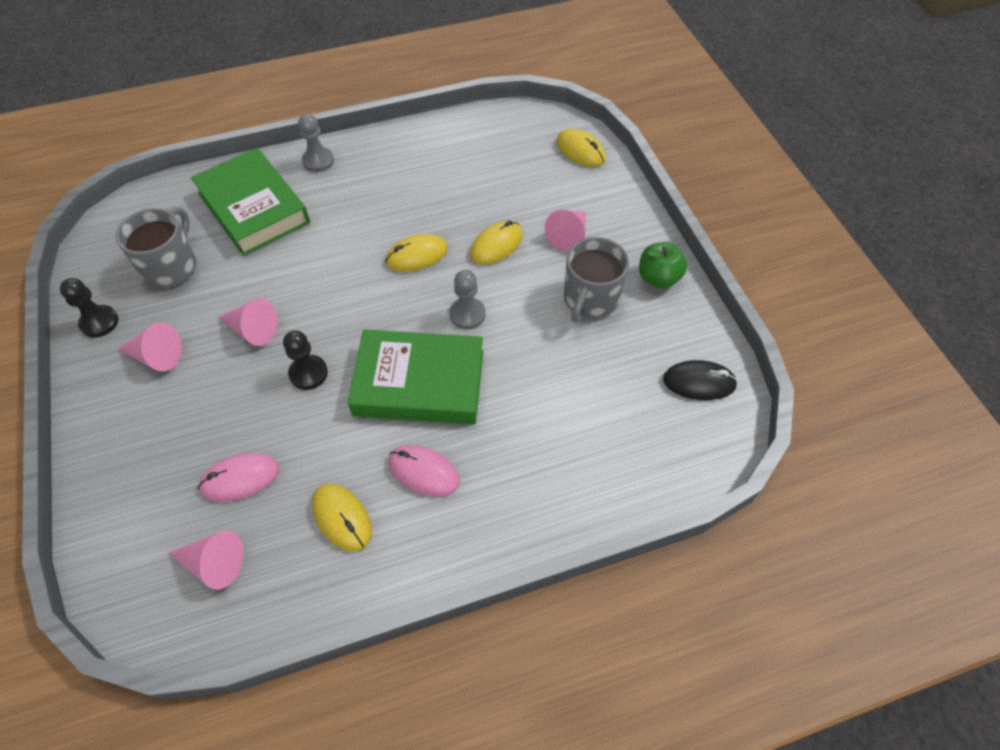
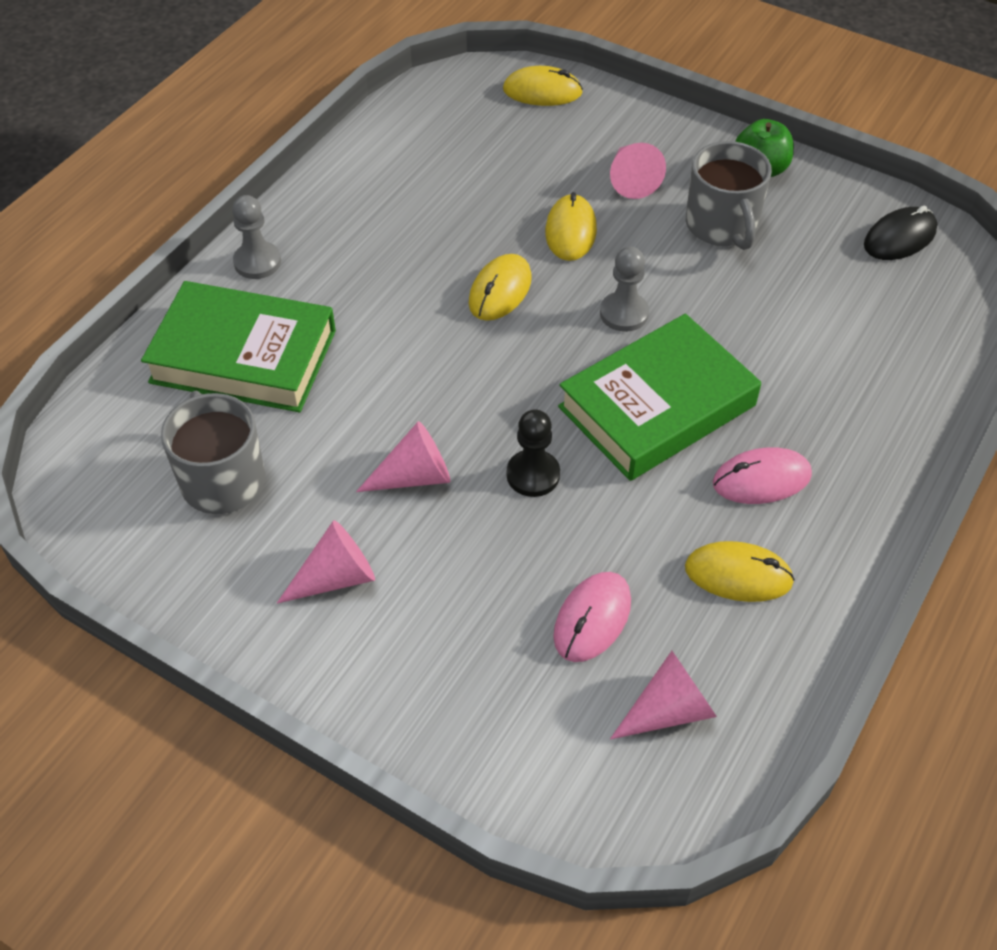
camera: 40 degrees left, 5 degrees down
black pawn [60,278,119,338] -> none

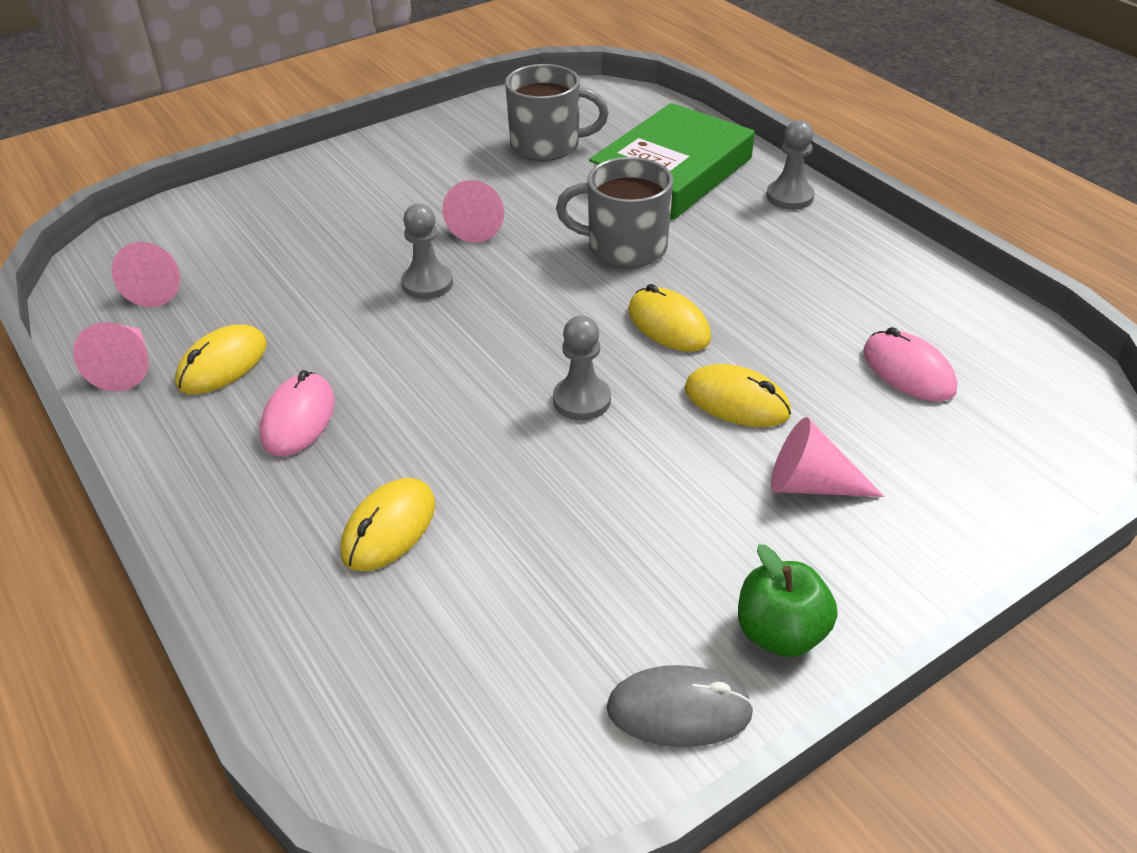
camera: 115 degrees right, 10 degrees down
pink cone [277,520,375,604] -> pink cone moved to [73,322,149,392]
yellow mouse [503,66,583,106] -> yellow mouse moved to [341,478,435,571]
black pawn [507,409,560,497] -> grey pawn [401,204,453,299]
pink mouse [553,572,631,662] -> pink mouse moved to [863,327,957,402]
green book [558,314,761,481] -> none
grey mug [686,141,772,250] -> grey mug moved to [556,157,673,268]
black mouse [864,206,937,260] -> none
none -> grey mouse [607,665,754,747]

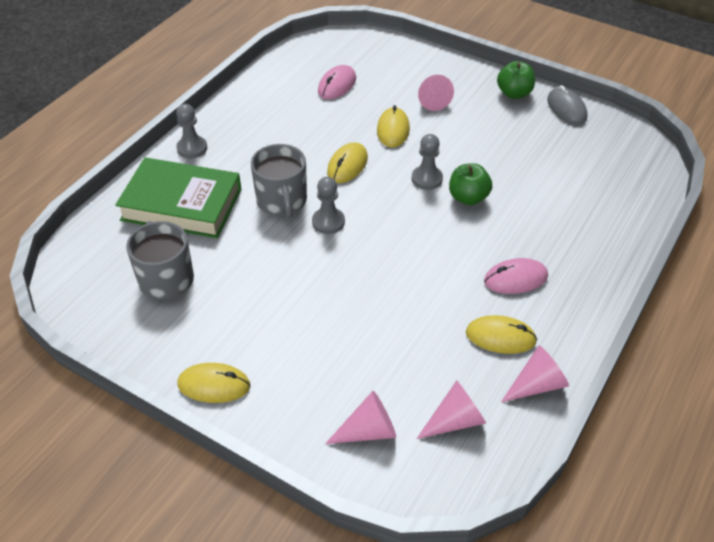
camera: 115 degrees left, 5 degrees up
yellow mouse [341,478,435,571] -> yellow mouse moved to [177,363,250,403]
grey pawn [401,204,453,299] -> grey pawn moved to [312,177,345,234]
pink cone [442,180,504,243] -> pink cone moved to [325,391,396,444]
none -> green apple [449,163,492,205]

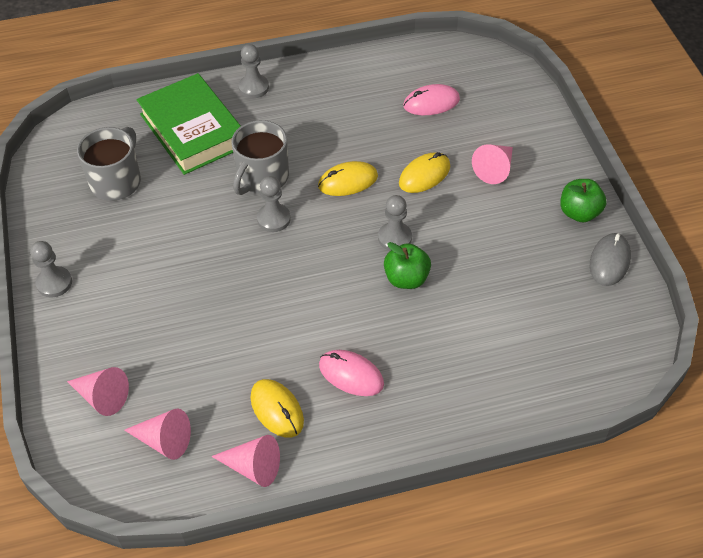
camera: 45 degrees right, 5 degrees up
yellow mouse [177,363,250,403] -> grey pawn [30,241,72,297]

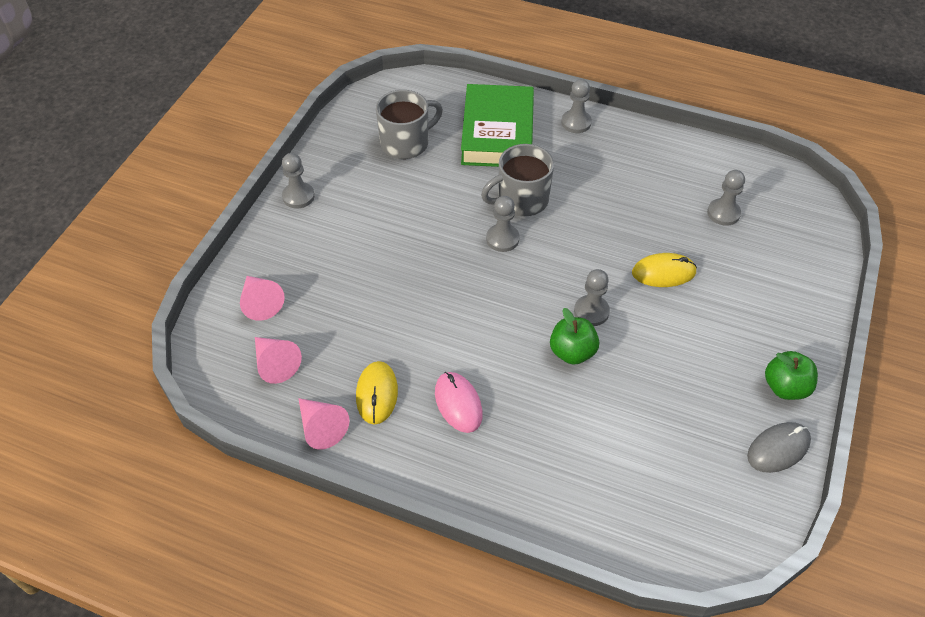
camera: 35 degrees right, 0 degrees up
yellow mouse [318,161,378,196] -> none
pink mouse [403,84,460,115] -> grey pawn [707,170,745,226]
pink cone [472,144,513,184] -> none

